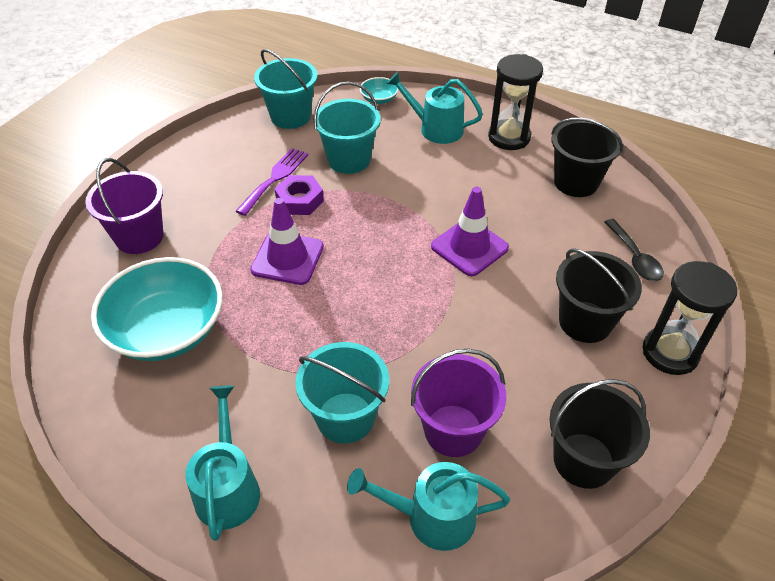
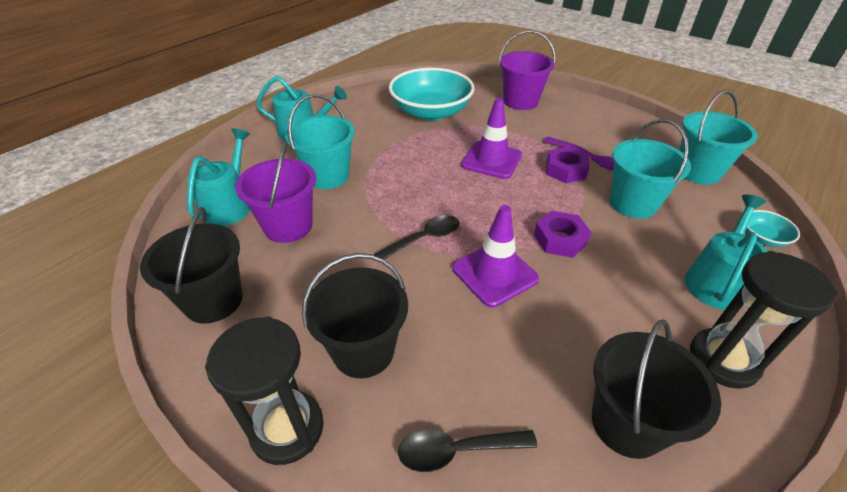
camera: 100 degrees right, 5 degrees down
none -> black spoon [374,215,459,259]
none -> purple nut [534,211,591,258]

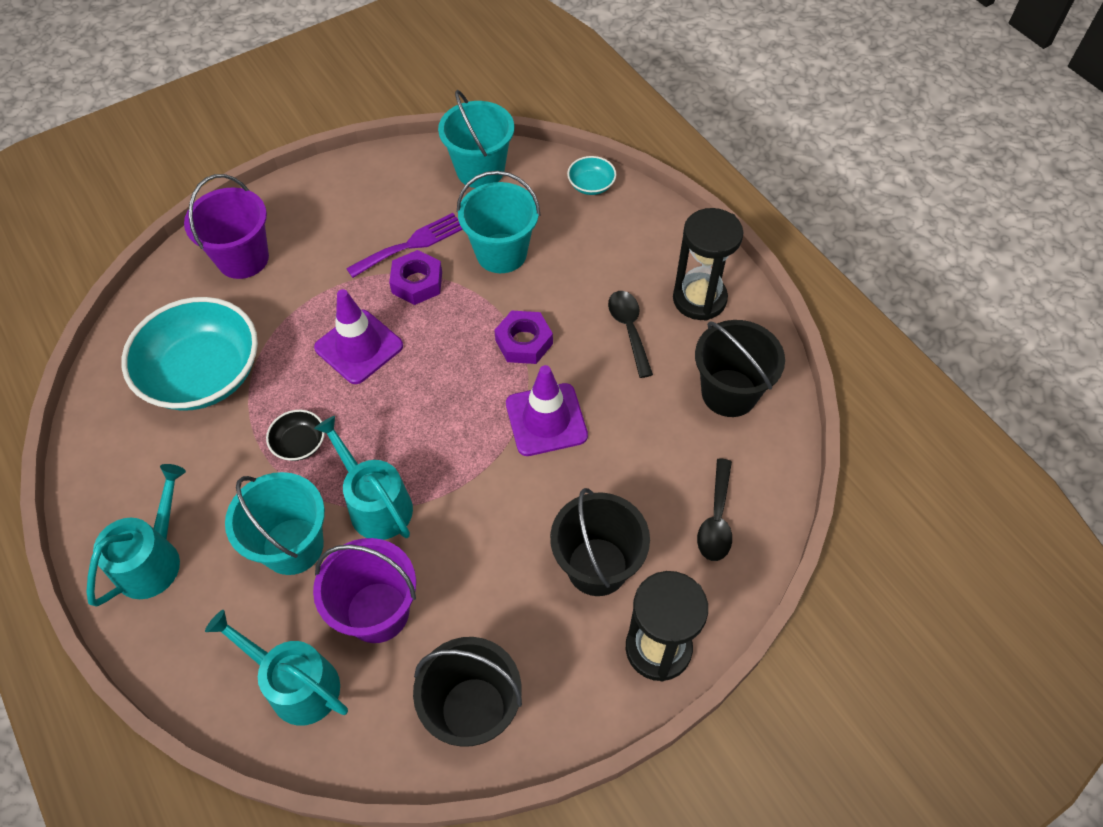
camera: 70 degrees left, 15 degrees up
black spoon [374,215,459,259] -> black spoon moved to [608,291,653,378]
turquoise watering can [685,195,768,310] -> turquoise watering can moved to [314,416,413,540]
none -> black bowl [266,410,325,461]

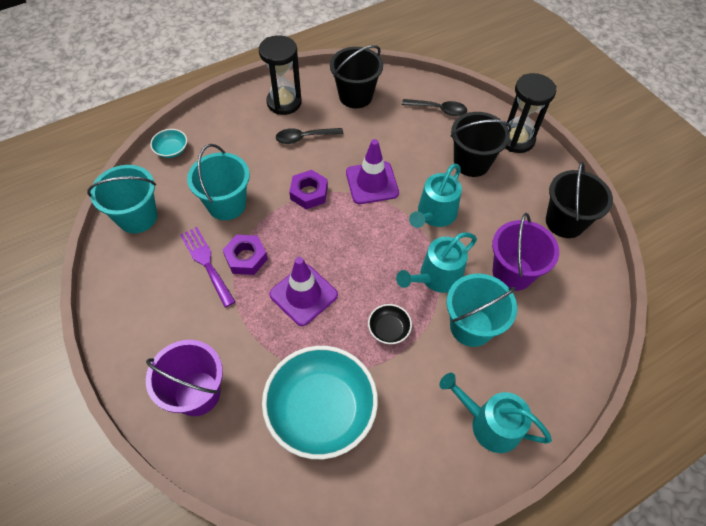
camera: 90 degrees left, 0 degrees up
turquoise watering can [205,610,348,726] -> turquoise watering can moved to [409,164,462,228]

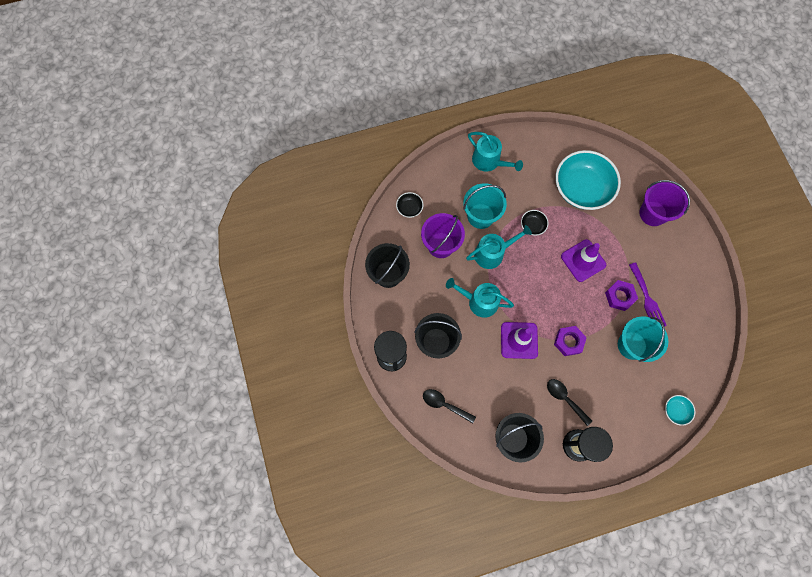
camera: 165 degrees left, 15 degrees up
turquoise bucket [87,165,157,233] -> none
black spoon [276,128,344,144] -> black spoon turned 135 degrees counterclockwise [547,379,592,426]
turquoise watering can [409,164,462,228] -> turquoise watering can turned 120 degrees counterclockwise [446,278,514,318]
none -> black bowl [396,192,423,218]

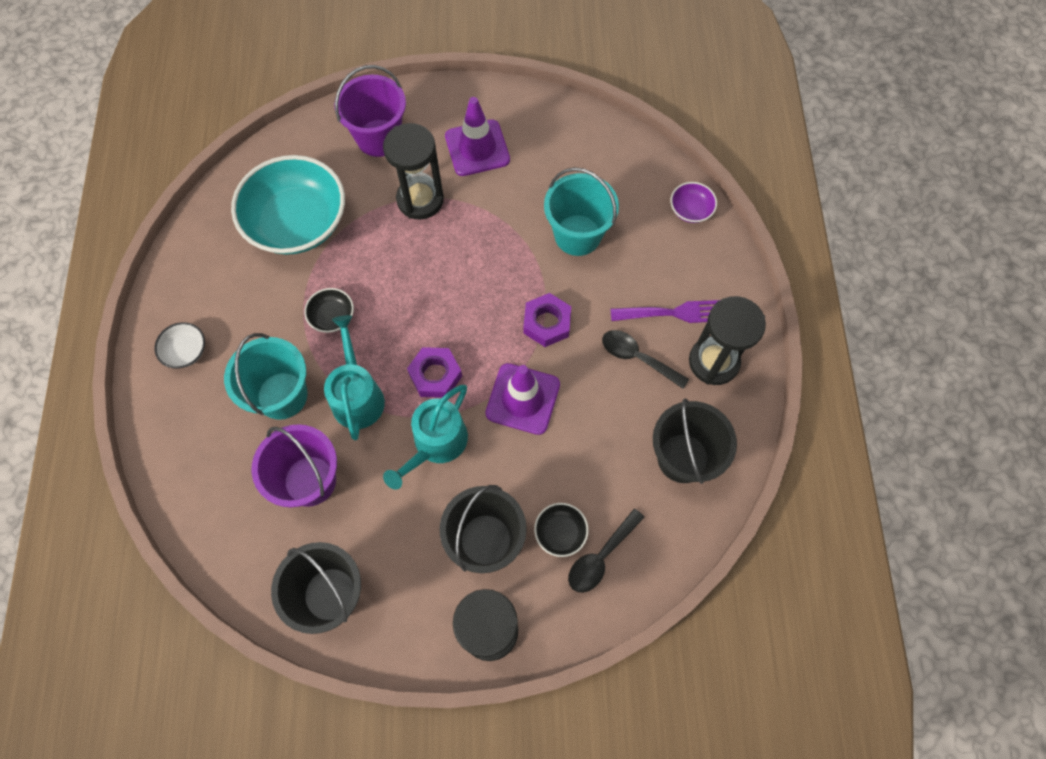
camera: 75 degrees left, 5 degrees down
black bowl [396,192,423,218] -> black bowl moved to [534,503,589,557]
turquoise watering can [468,132,523,172] -> white bowl [154,322,205,368]
black spoon [547,379,592,426] -> black spoon turned 60 degrees clockwise [602,330,689,389]
purple traffic cone [561,239,606,282] -> purple traffic cone moved to [445,97,510,176]
purple nut [605,280,638,311] -> purple nut moved to [407,347,462,398]
purple fork [629,262,667,327] -> purple fork moved to [610,300,720,323]
turquoise bowl [665,395,695,426] -> purple bowl [670,182,717,223]
none -> black hourglass [383,123,444,220]

